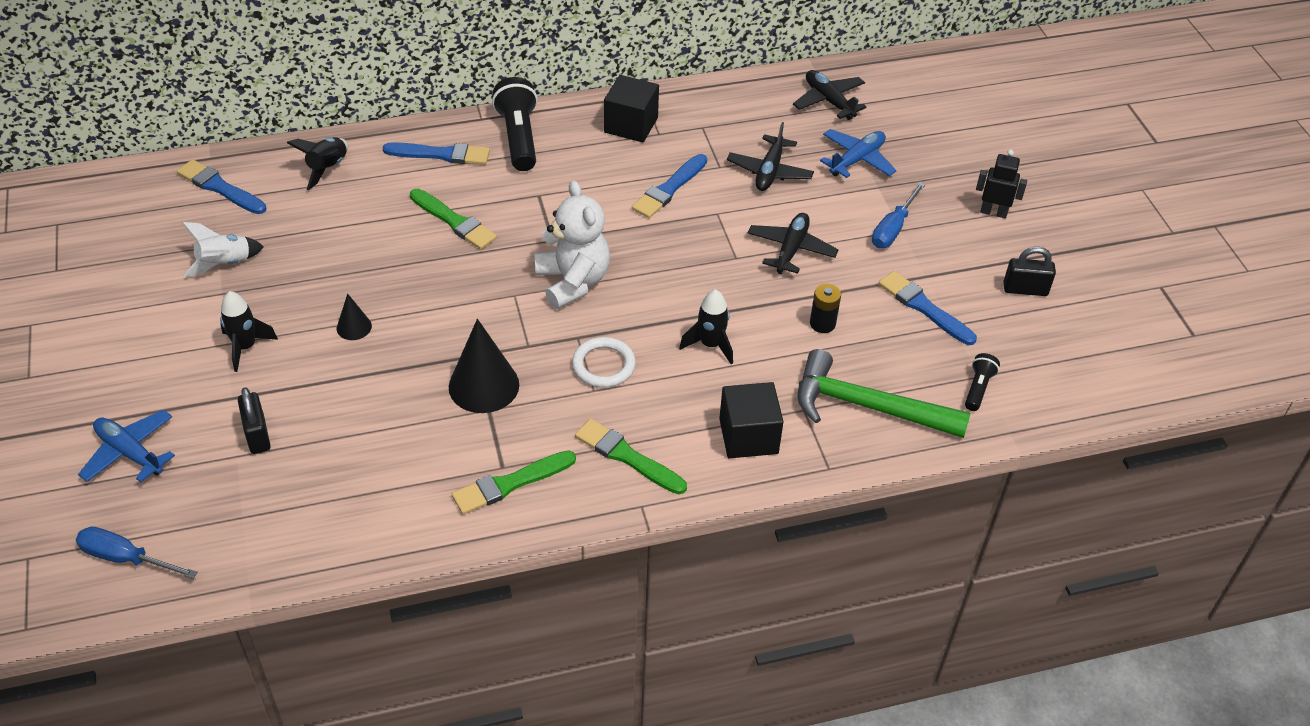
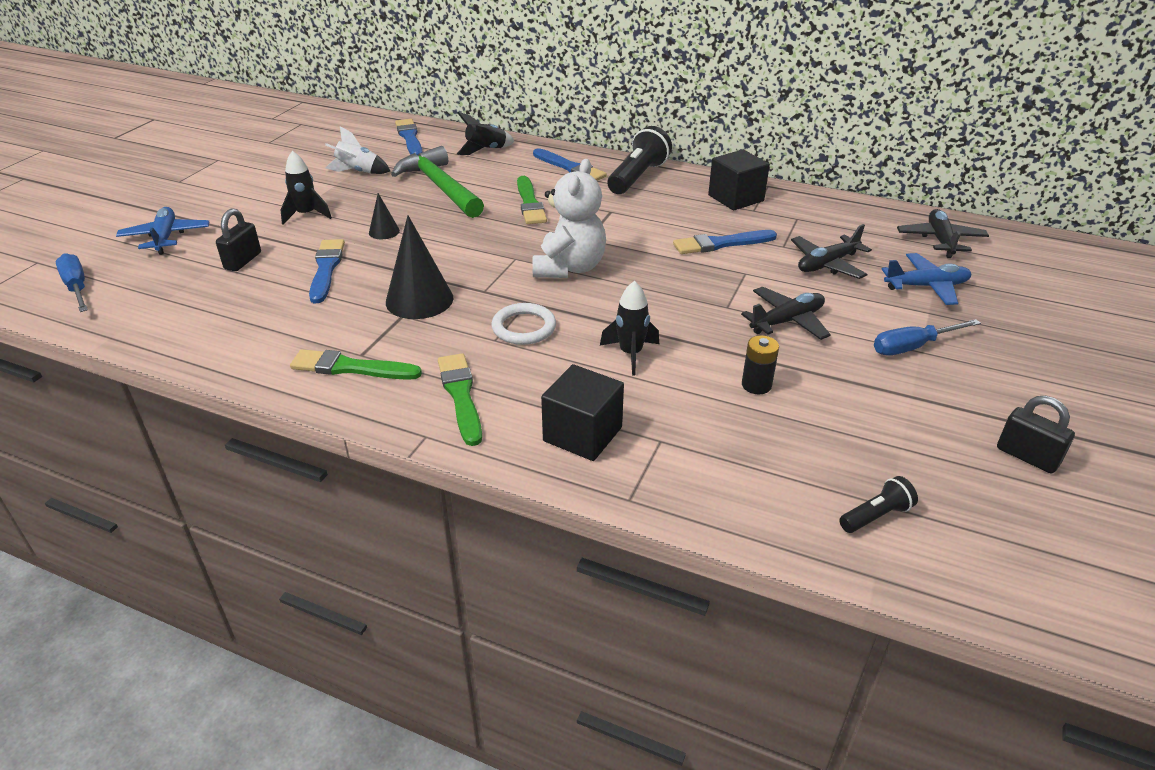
camera: 40 degrees right, 10 degrees down
green hammer [798,349,971,438] -> green hammer moved to [391,146,484,218]
blue brush [878,271,977,345] -> blue brush moved to [309,239,345,303]
black robot [976,150,1027,219] -> none

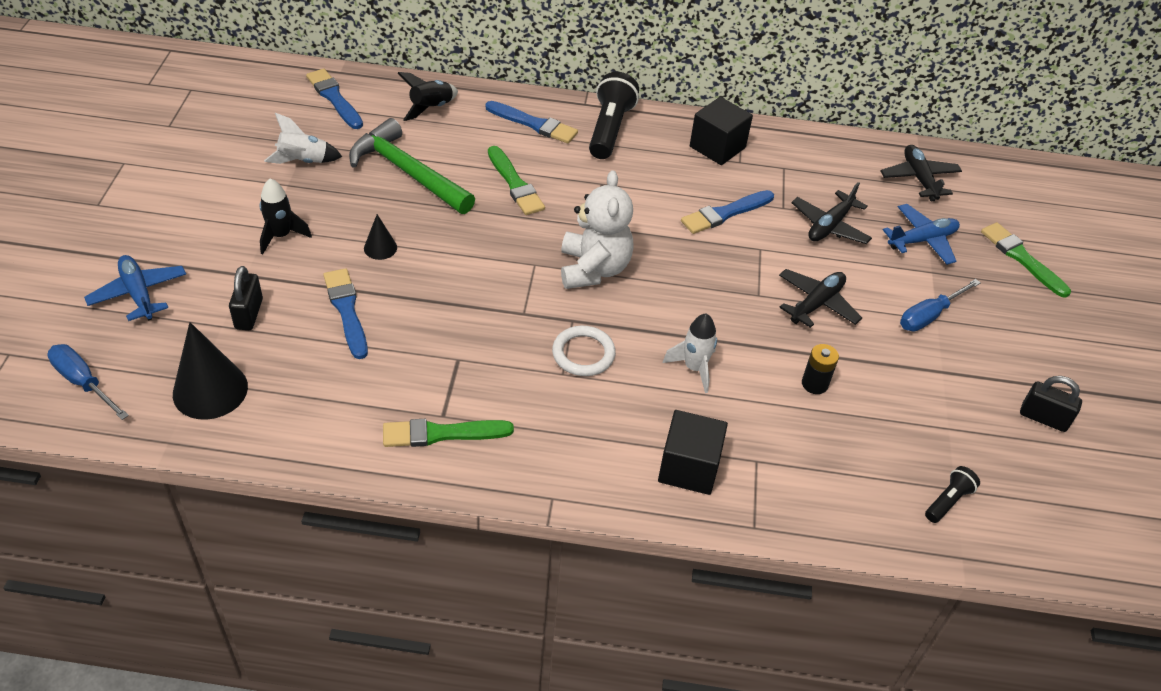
camera: 20 degrees left, 10 degrees up
black cone [386,215,453,319] -> black cone moved to [173,322,248,420]
green brush [438,353,482,446] -> green brush moved to [981,222,1071,298]
black rocket [600,281,659,376] -> white rocket [663,314,717,393]

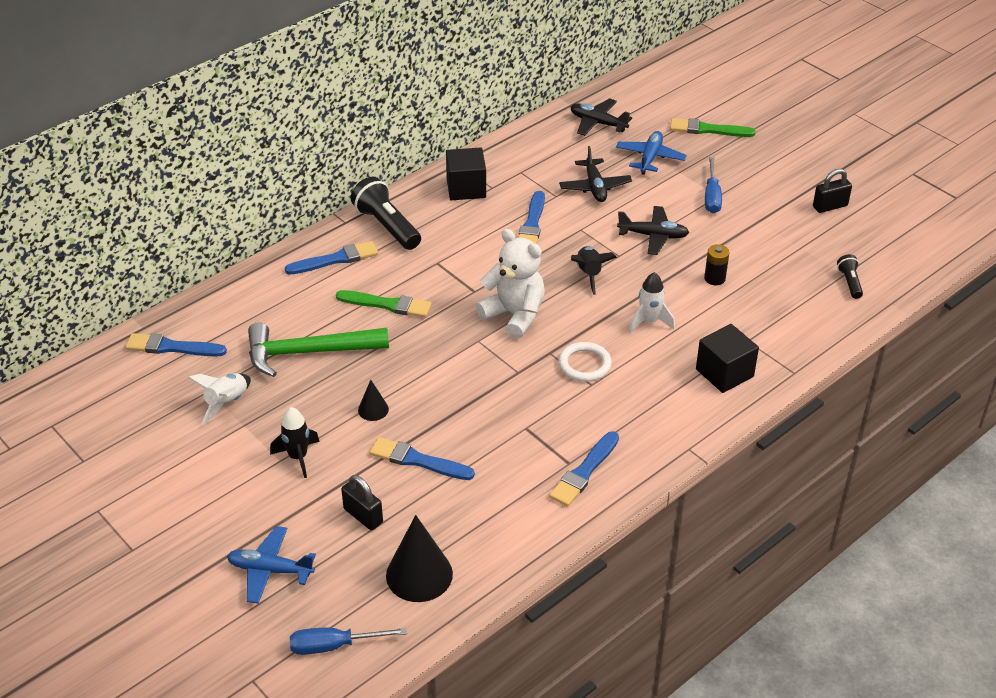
camera: 45 degrees left, 5 degrees down
green brush [383,419,514,447] -> blue brush [549,431,619,507]
black rocket [397,72,458,121] -> black rocket moved to [571,246,617,295]
black plane [779,269,862,328] -> black plane turned 105 degrees clockwise [617,206,689,255]

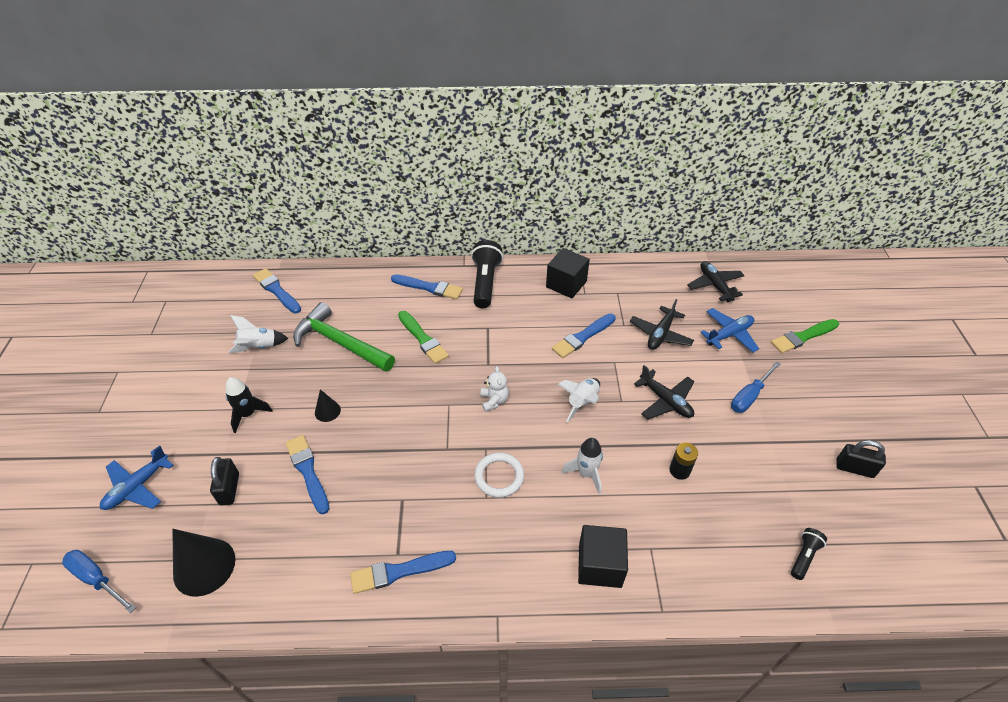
camera: 40 degrees right, 5 degrees up
blue plane [227,526,316,604] -> blue plane turned 105 degrees counterclockwise [100,445,174,510]
white teddy bear [476,229,545,339] -> white teddy bear [480,366,509,412], size x0.51
black rocket [571,246,617,295] -> white rocket [558,378,600,423]
green brush [670,118,756,137] -> green brush turned 75 degrees counterclockwise [771,319,839,353]

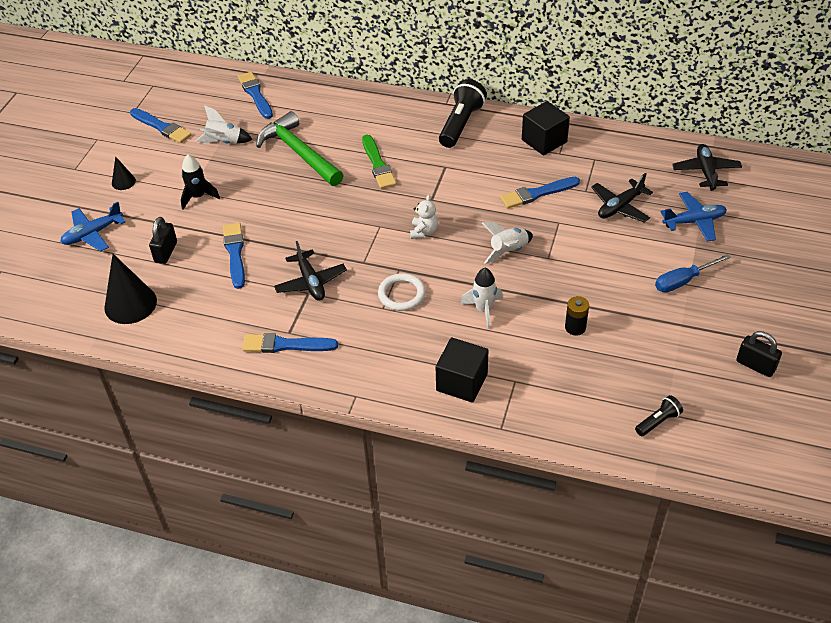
camera: 20 degrees right, 0 degrees up
blue screwdriver [62,550,136,613] -> none
black cone [315,389,341,422] -> black cone moved to [112,156,136,190]
blue brush [391,275,463,299] -> blue brush moved to [130,108,192,143]
black plane [634,365,695,420] -> black plane moved to [274,241,347,300]
green brush [771,319,839,353] -> none

